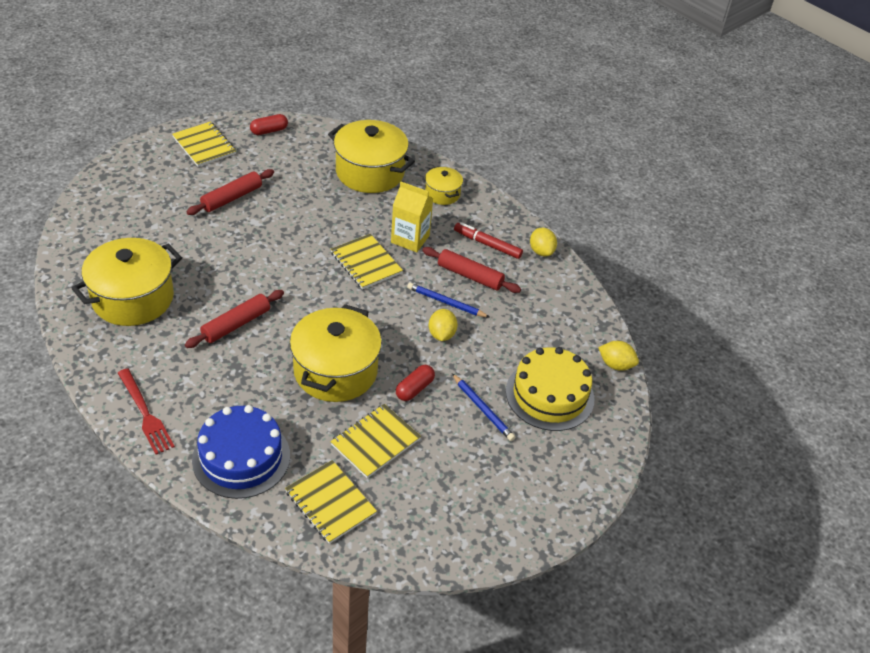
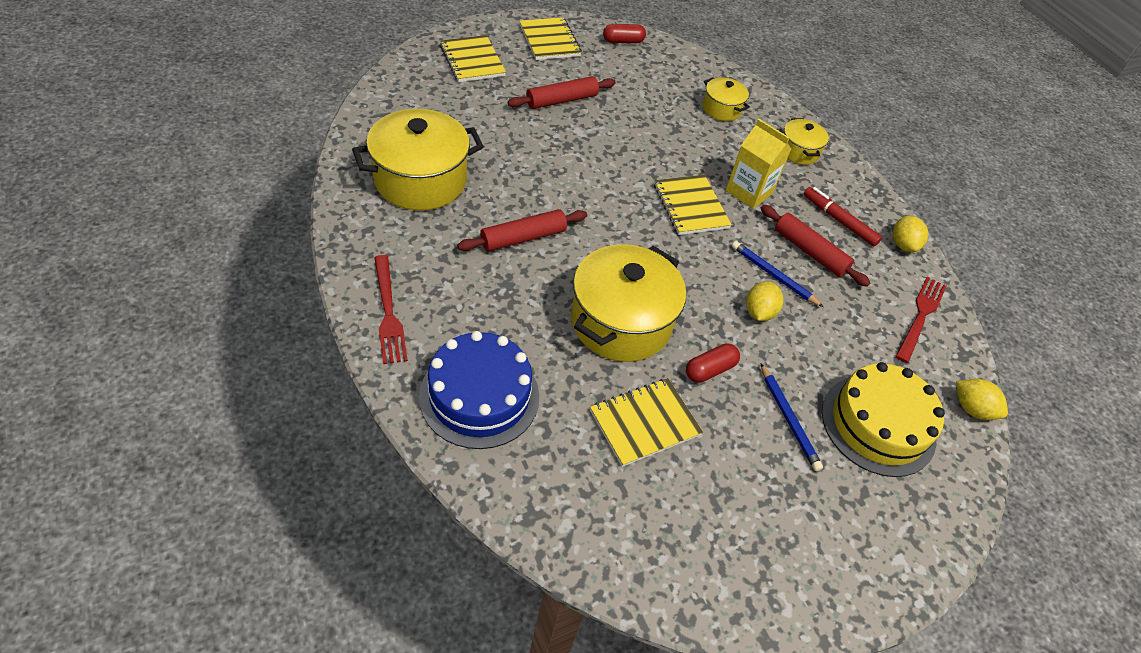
camera: 15 degrees right, 5 degrees up
yellow notebook [285,460,377,544] -> yellow notebook moved to [440,35,506,82]
yellow pot [328,120,415,193] -> yellow pot [703,77,750,121], size x0.51
none -> red fork [895,277,946,363]

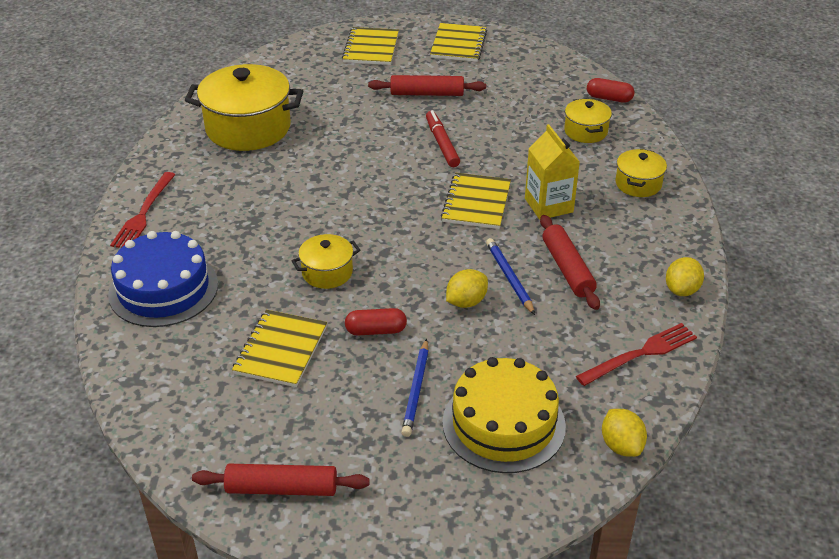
camera: 35 degrees right, 10 degrees down
red rolling pin [457,209,587,251] -> red rolling pin moved to [192,464,370,496]
yellow pot [571,244,686,362] -> yellow pot [291,234,360,289], size x0.51
yellow notebook [590,378,703,467] -> yellow notebook turned 75 degrees counterclockwise [232,310,327,387]
red capsule [603,24,646,43] -> red capsule moved to [587,78,635,103]
red marker [804,187,882,247] -> red marker moved to [426,110,460,167]

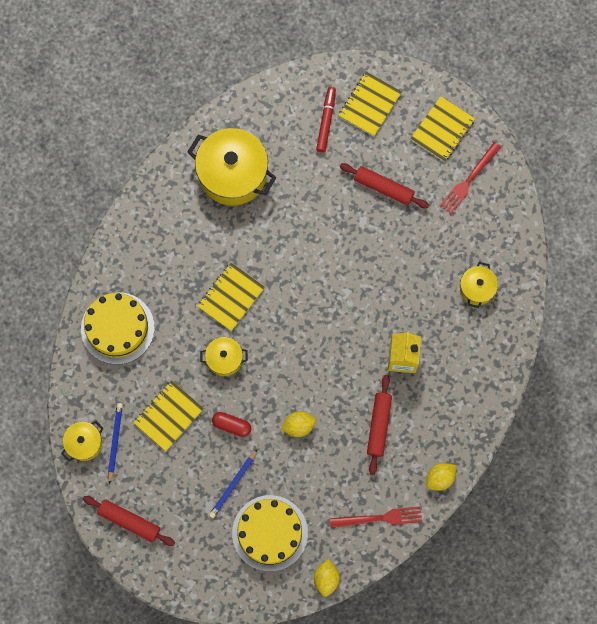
camera: 25 degrees right, 35 degrees up
blue cake [108,231,218,327] -> yellow cake [81,292,155,365]
red fork [110,172,175,248] -> red fork moved to [439,142,501,214]
red marker [426,110,460,167] -> red marker moved to [316,87,336,152]
yellow notebook [441,173,511,229] -> yellow notebook moved to [197,262,265,331]
blue pencil [486,238,535,315] -> blue pencil moved to [108,403,123,484]
red capsule [587,78,635,103] -> none
yellow pot [615,149,667,197] -> yellow pot moved to [61,421,104,462]

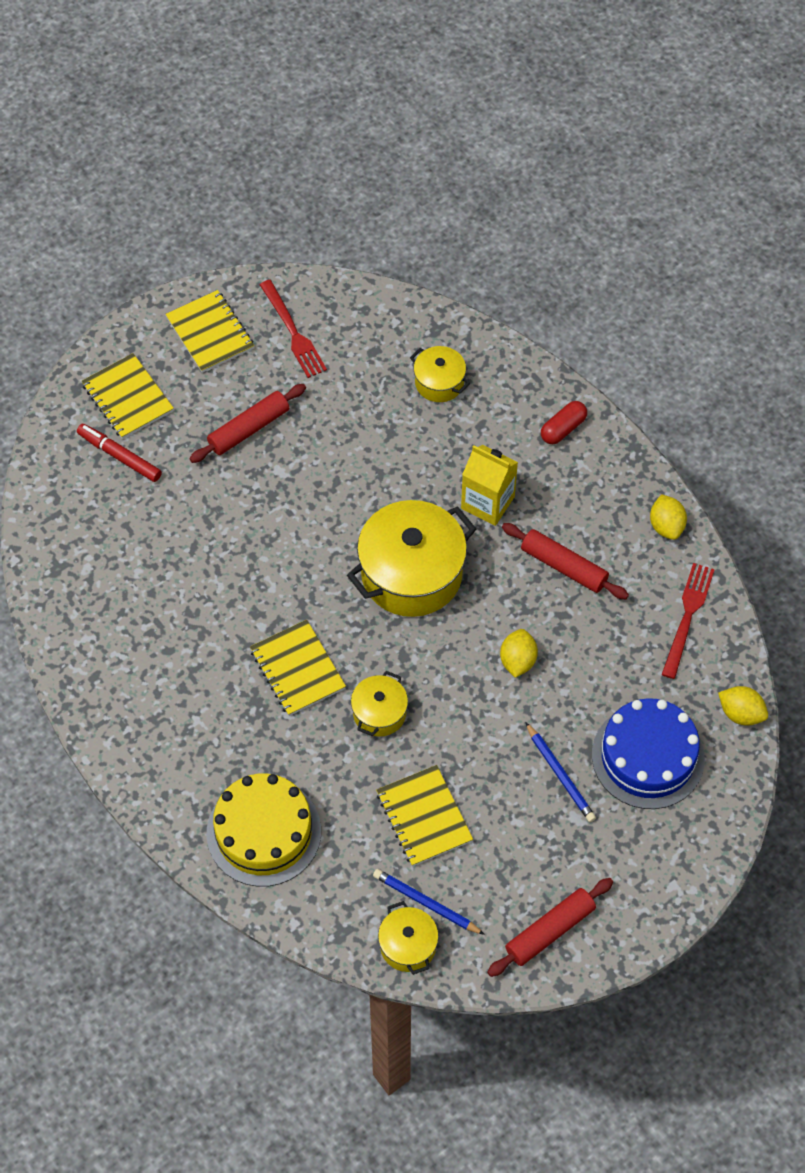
camera: 65 degrees left, 15 degrees down
yellow pot [188,128,276,206] -> yellow pot moved to [347,500,476,617]
red capsule [212,412,251,437] -> red capsule moved to [541,401,587,444]
yellow cake [232,495,308,571] -> blue cake [592,698,705,809]

